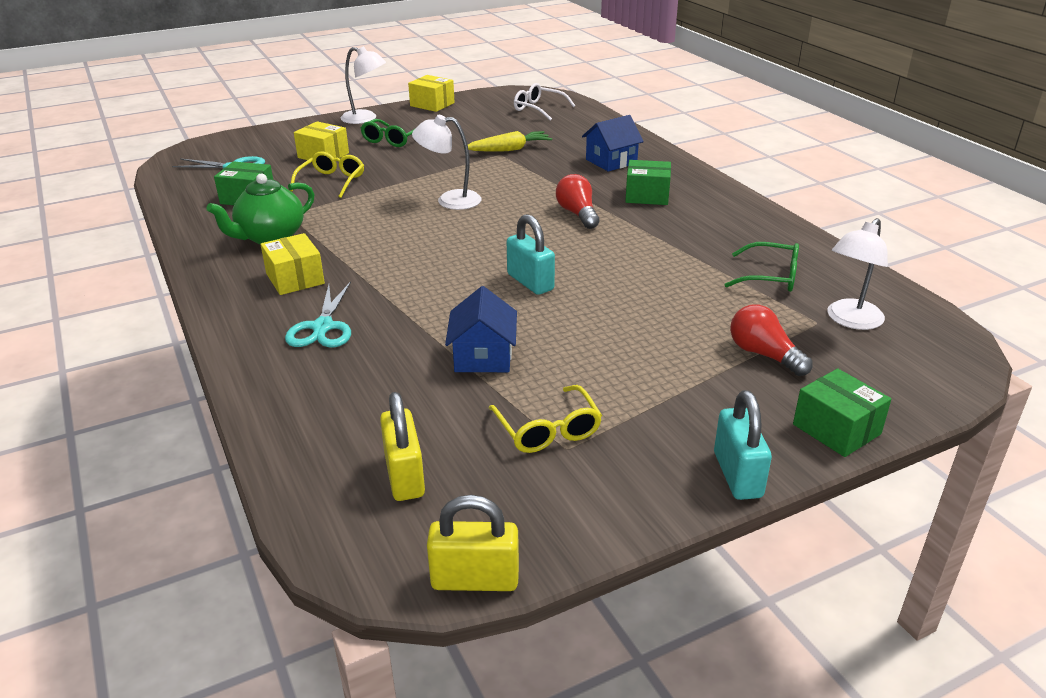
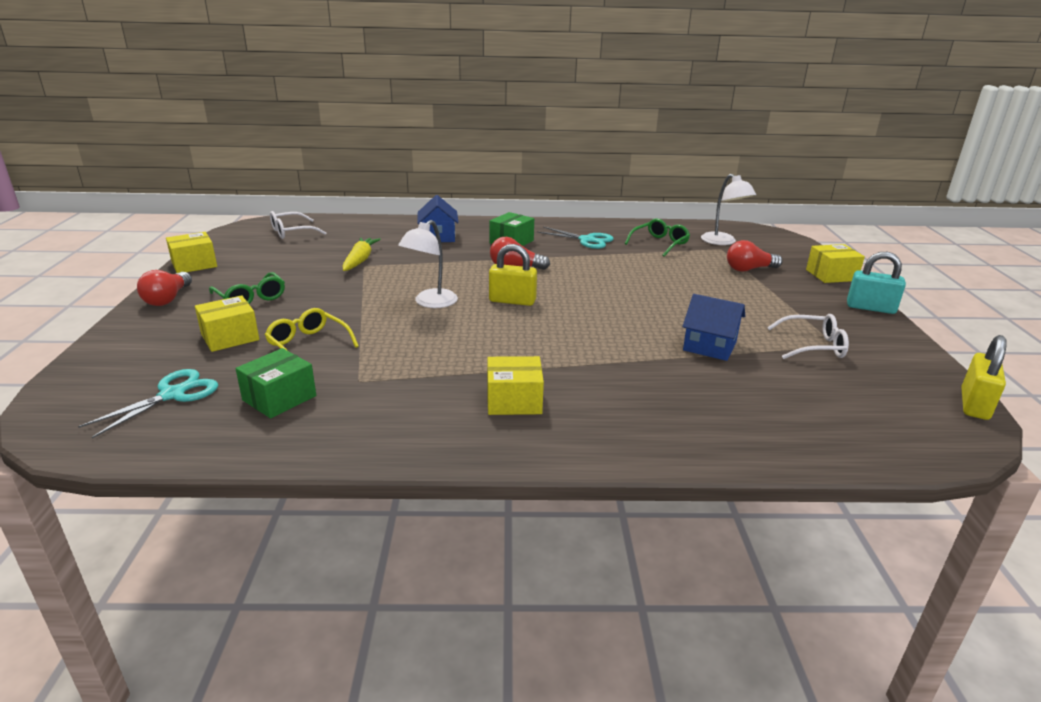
camera: 65 degrees left, 5 degrees down
green teapot [206,174,314,244] -> none
turquoise scissors [285,281,351,347] -> turquoise scissors moved to [537,227,614,249]
white lamp [341,46,386,124] -> red light bulb [137,270,192,306]
yellow padlock [380,392,425,501] -> yellow padlock moved to [489,244,537,306]
yellow glasses [489,385,602,453] -> white glasses [767,314,849,359]
turquoise padlock [507,214,555,295] -> none
green box [793,368,891,457] -> yellow box [806,244,865,283]

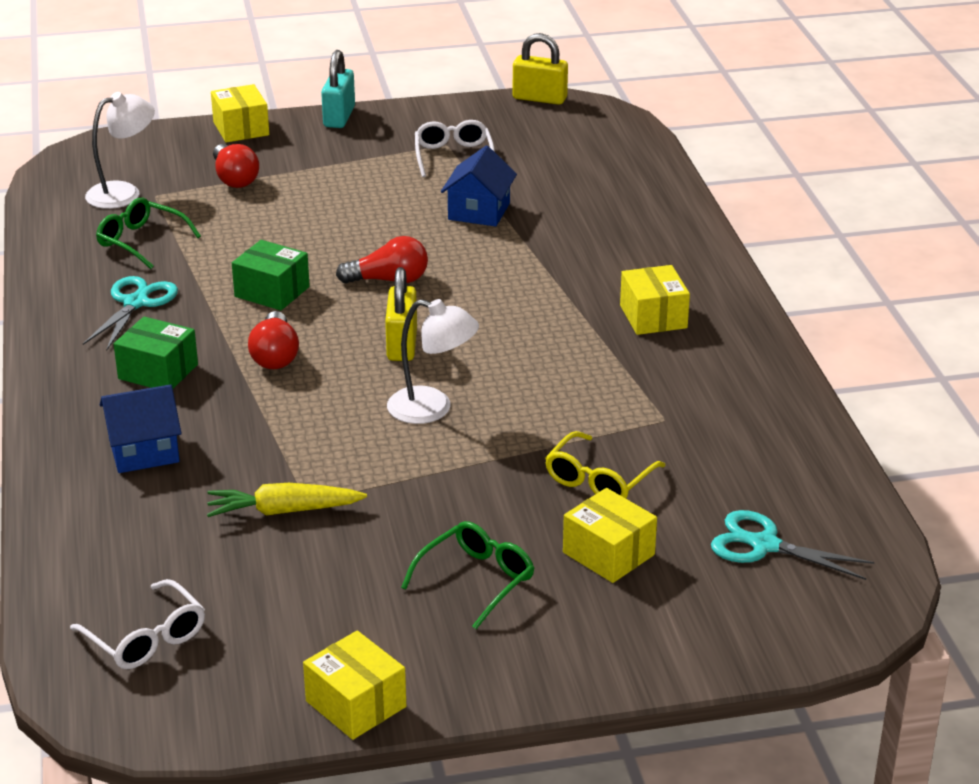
camera: 100 degrees left, 5 degrees up
red light bulb [137,270,192,306] -> red light bulb moved to [336,236,428,283]
green box [236,348,316,419] -> green box moved to [232,240,310,311]

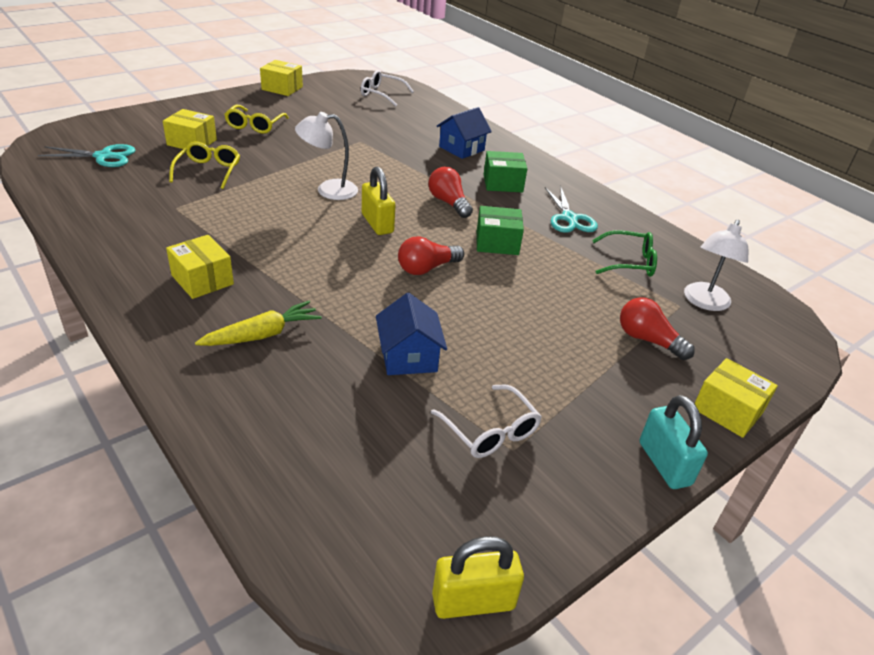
camera: 150 degrees right, 5 degrees up
yellow carrot [207,483,367,517] -> yellow carrot moved to [195,301,322,346]
green glasses [401,521,534,629] -> yellow glasses [224,105,289,134]

